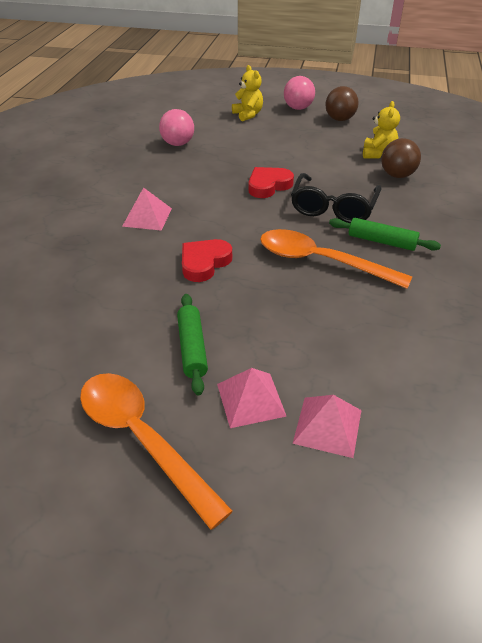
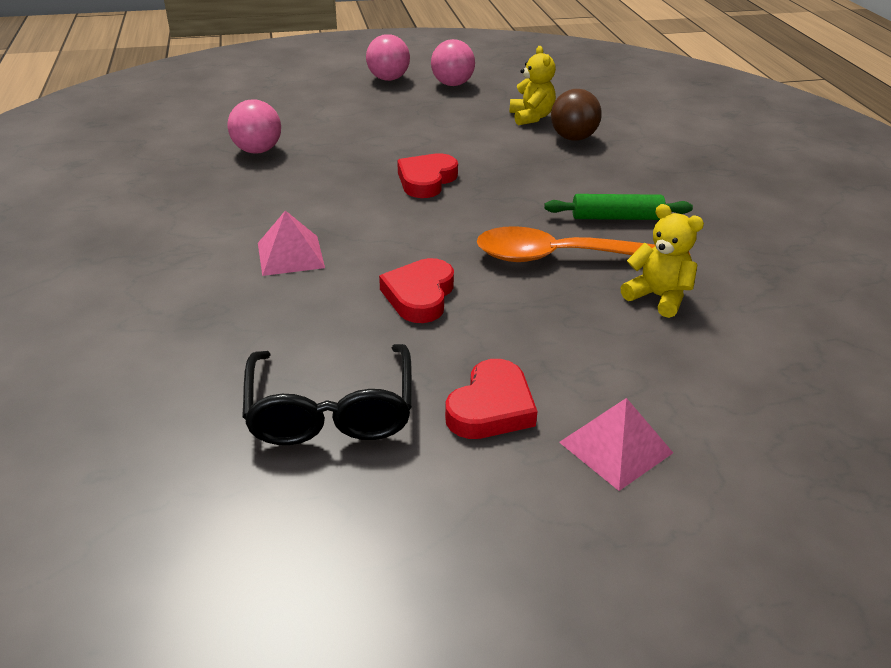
camera: 25 degrees left, 5 degrees down
orange spoon [80,373,233,530] -> none
green rolling pin [177,294,208,396] -> red heart [445,359,538,439]
yellow teddy bear [232,65,263,121] -> yellow teddy bear moved to [621,204,704,318]
black glasses [291,173,381,223] -> black glasses moved to [242,344,412,445]
pink pyramid [292,395,362,458] -> none
brown ball [325,86,359,121] -> pink ball [431,39,475,86]

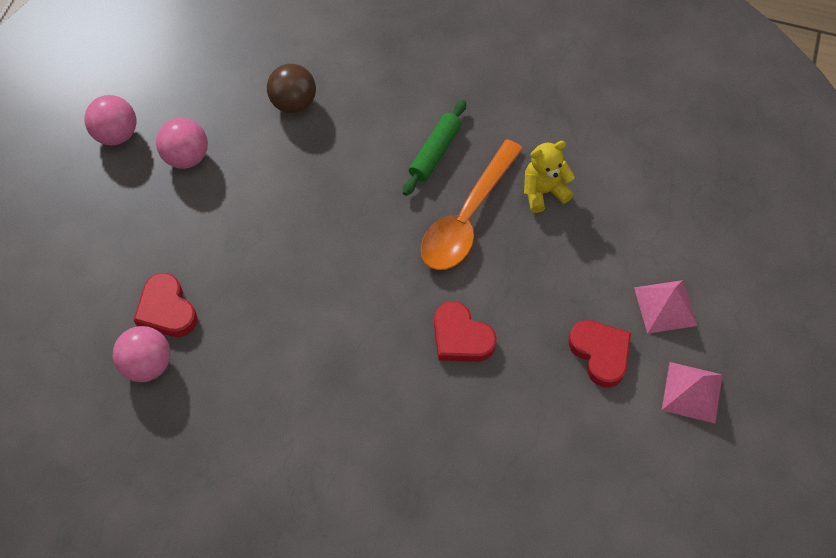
camera: 60 degrees left, 25 degrees up
black glasses [242,344,412,445] -> none
pink pyramid [258,210,325,276] -> pink pyramid moved to [662,362,722,423]
pink ball [366,34,410,81] -> pink ball moved to [156,118,208,169]
red heart [397,153,458,198] -> red heart moved to [133,273,198,337]
yellow teddy bear [509,46,556,125] -> none

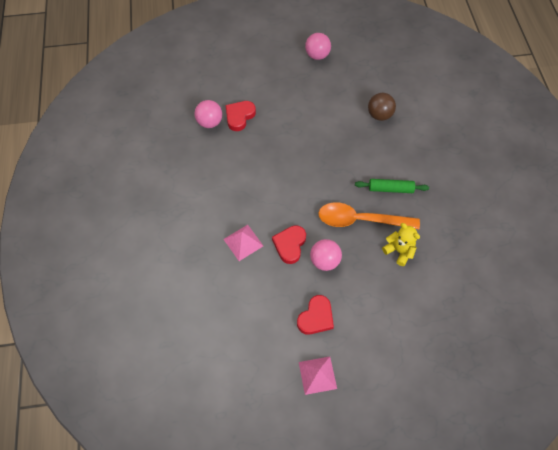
camera: 65 degrees right, 0 degrees up
pink ball [156,118,208,169] -> pink ball moved to [310,239,342,271]
pink pyramid [634,280,698,334] -> pink pyramid moved to [224,225,263,261]

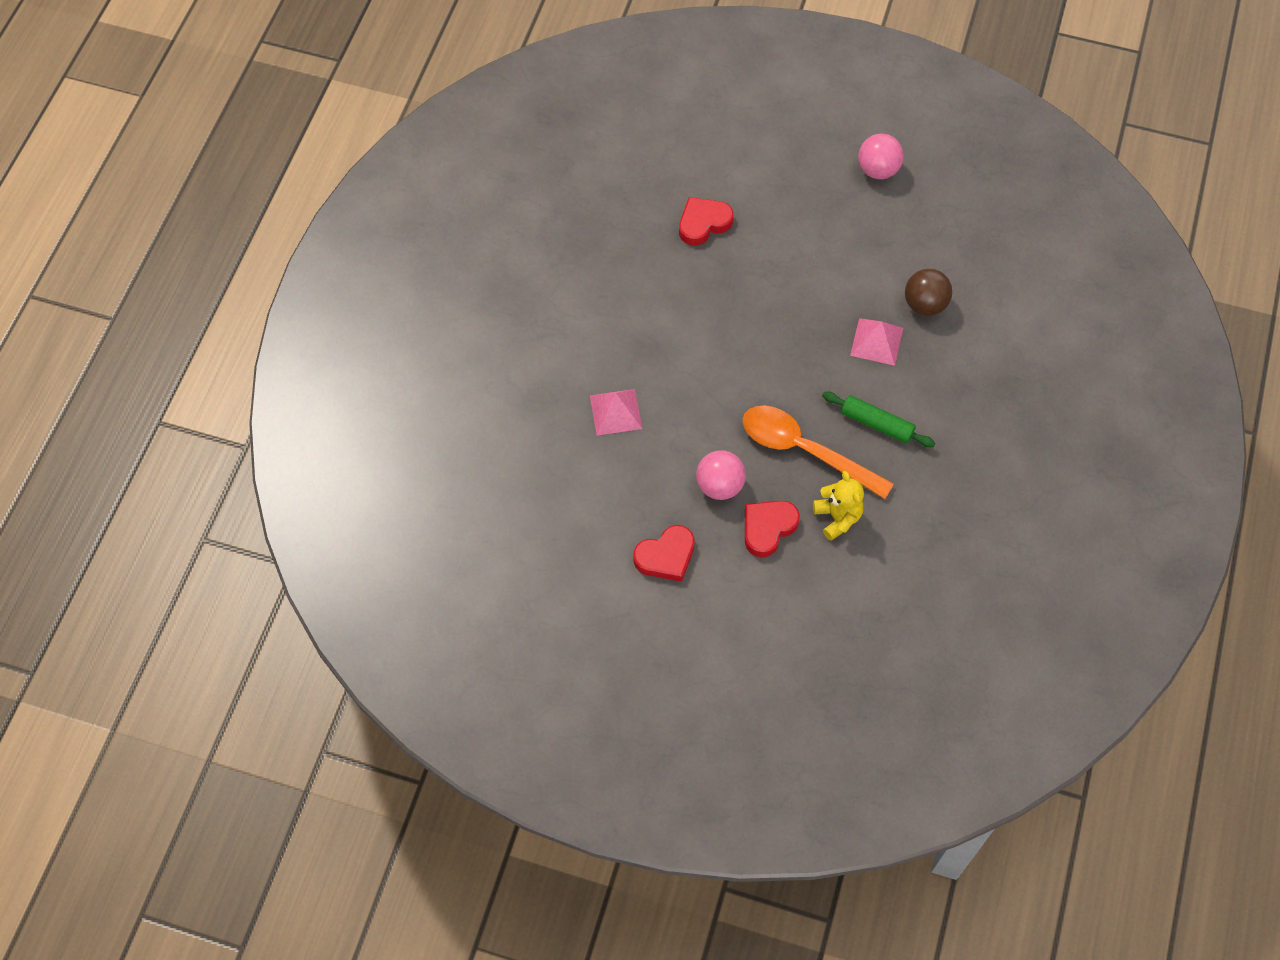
camera: 25 degrees right, 0 degrees up
pink ball [195,100,222,128] -> none
red heart [272,225,306,264] -> red heart moved to [745,501,800,557]
pink pyramid [299,357,337,395] -> pink pyramid moved to [850,318,903,366]

